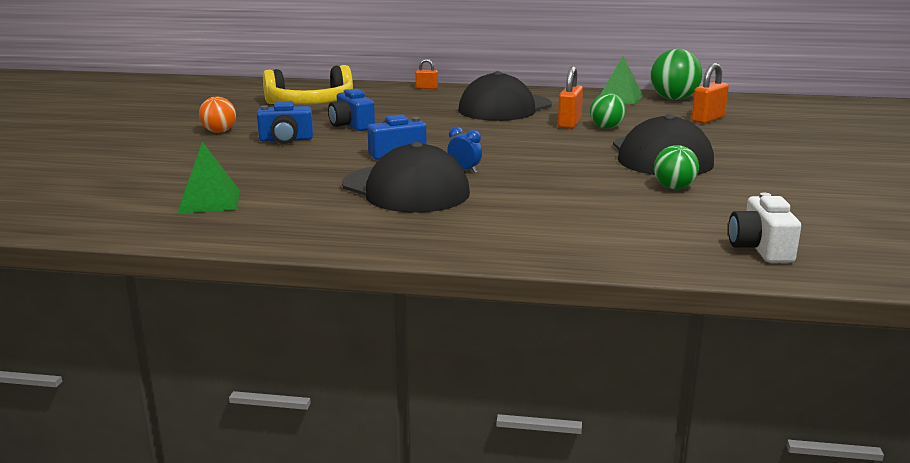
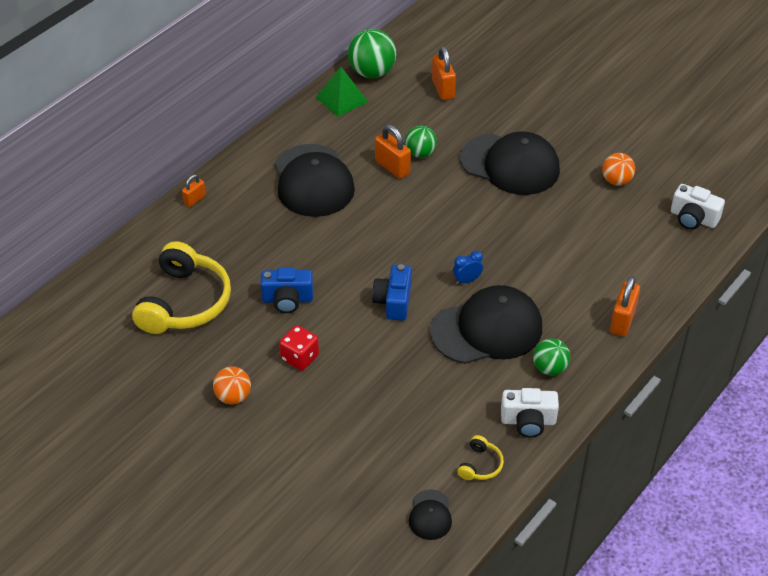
camera: 60 degrees left, 25 degrees up
green pyramid [177,142,240,214] -> none
blue camera [257,101,313,144] -> red dice [279,325,319,371]
green ball [654,145,699,189] -> green ball moved to [533,338,570,376]
none -> black cap [409,489,452,540]
none -> yellow headphones [458,435,504,480]
none -> white camera [501,388,559,438]
none -> orange ball [602,153,635,186]
none -> orange padlock [610,276,640,337]

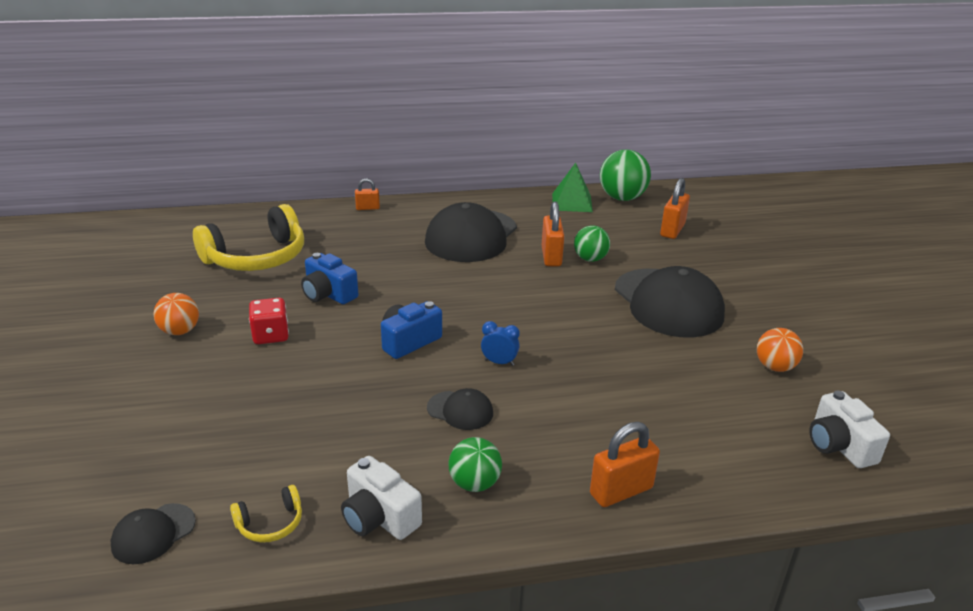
camera: 40 degrees right, 15 degrees down
black cap [430,285,542,364] -> black cap [427,388,493,430], size x0.45

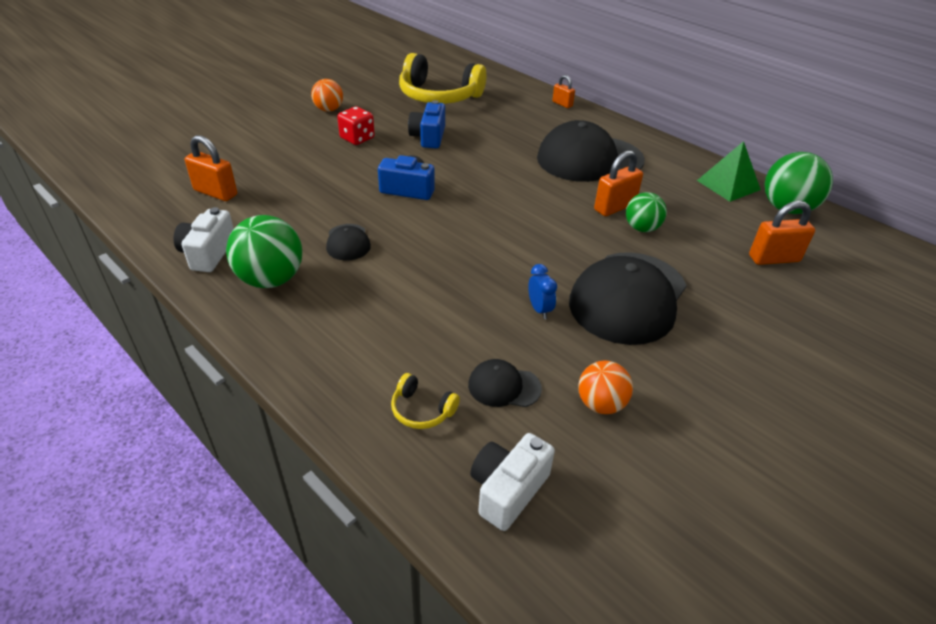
camera: 55 degrees right, 10 degrees up
black cap [110,503,196,564] -> black cap moved to [468,359,542,407]
yellow headphones [230,485,302,543] -> yellow headphones moved to [391,373,460,429]
green ball [449,437,502,492] -> green ball [226,215,302,288], size x1.61
blue clock [481,321,520,366] -> blue clock moved to [528,264,557,319]
orange padlock [590,422,660,507] -> orange padlock moved to [185,135,237,201]

